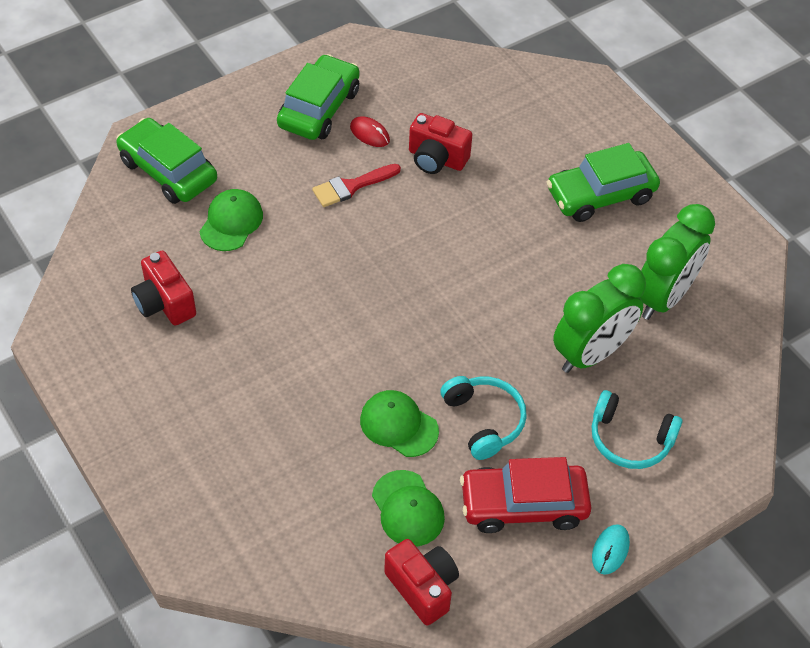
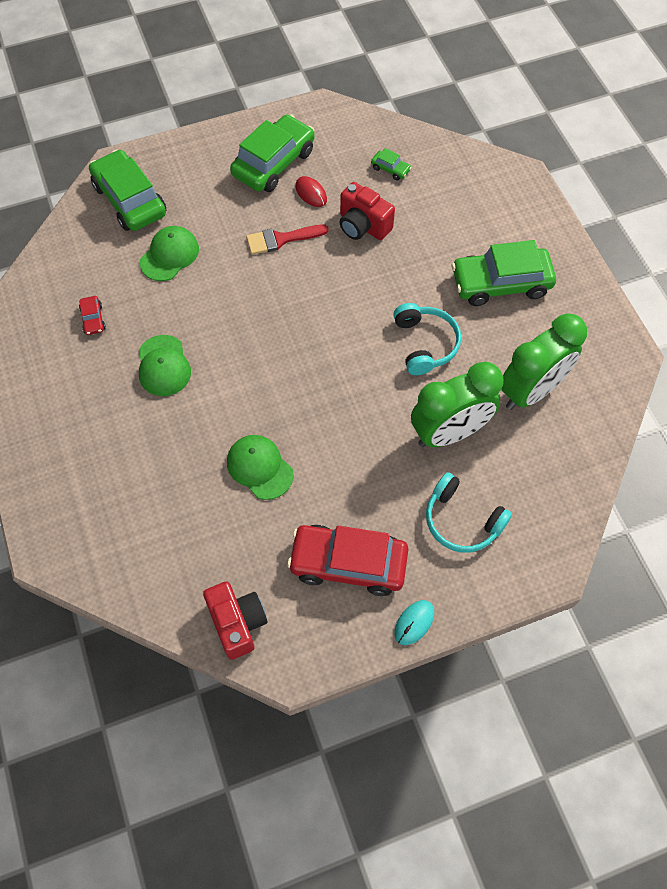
camera: 15 degrees right, 10 degrees up
red camera [131,251,196,325] -> red car [79,296,106,335]
green cap [372,470,445,546] -> green cap moved to [139,335,191,396]
turquoise headphones [440,376,527,460] -> turquoise headphones moved to [393,303,461,375]
none -> green car [371,148,411,180]

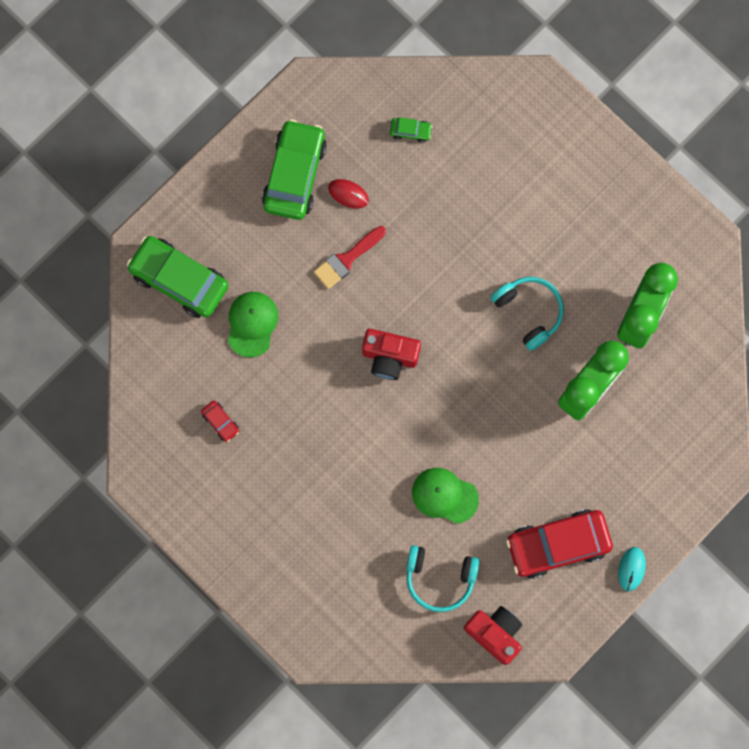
camera: 25 degrees left, 15 degrees up
green cap [139,335,191,396] -> none
red camera [340,182,395,240] -> red camera moved to [362,329,421,380]
turquoise headphones [426,472,512,553] -> turquoise headphones moved to [406,545,479,612]
green car [452,240,556,306] -> none

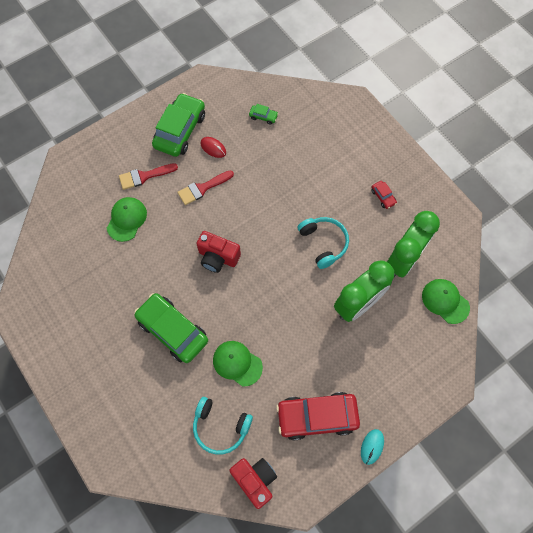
camera: 10 degrees right, 10 degrees down
green car [126,236,229,318] -> green car moved to [134,293,208,363]
red car [201,401,239,442] -> red car moved to [371,181,397,209]
none -> red brush [119,163,178,190]
none -> green cap [422,279,470,324]

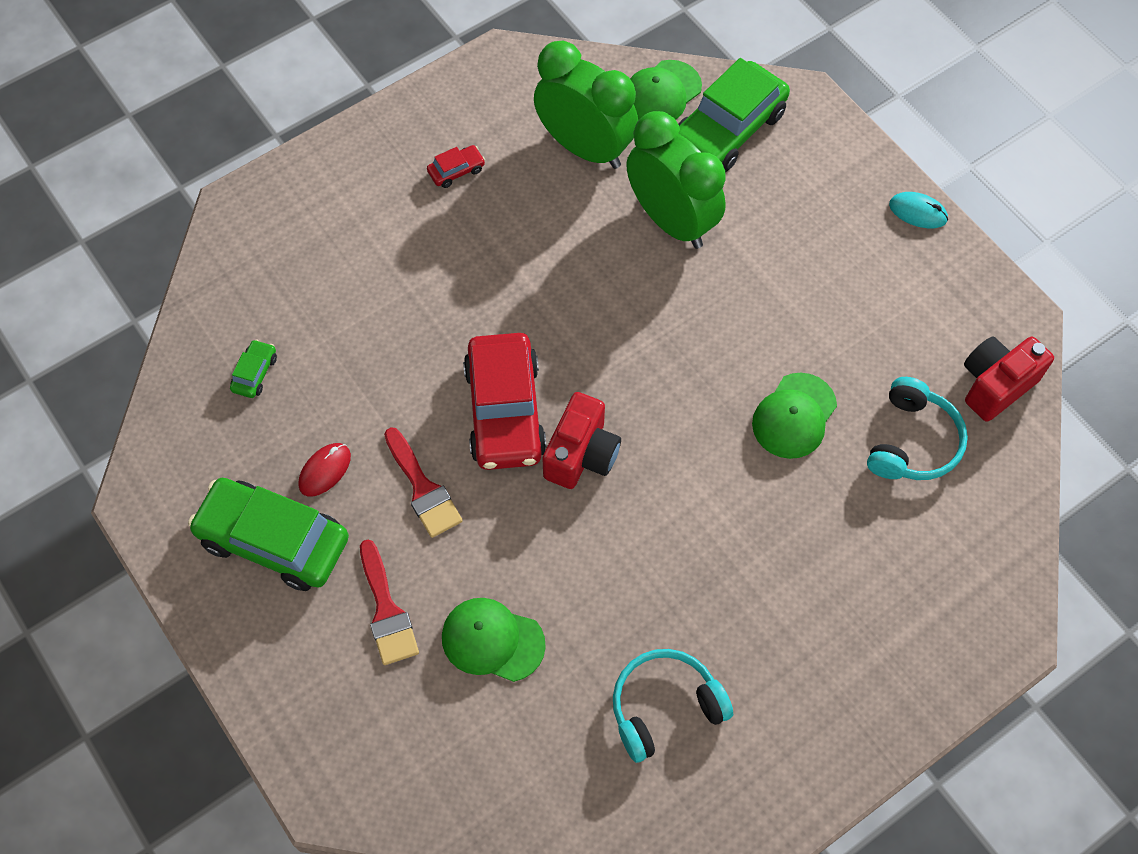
camera: 90 degrees left, 5 degrees down
green car [134,293,208,363] -> green car moved to [678,58,790,173]
red car [276,392,360,440] -> red car moved to [463,333,547,470]
turquoise headphones [298,217,349,269] -> turquoise headphones moved to [613,649,733,763]

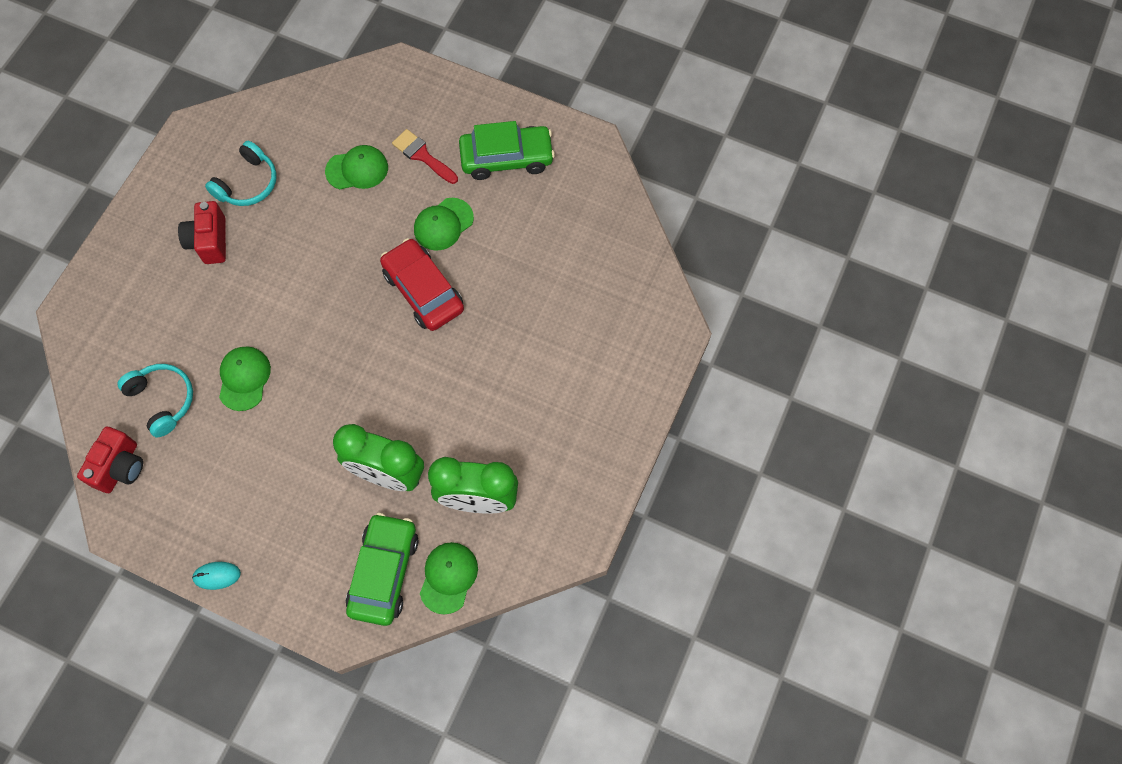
camera: 150 degrees right, 5 degrees up
green car [230,339,277,398] -> none
red mouse [298,443,351,497] -> none
red brush [384,427,463,538] -> green cap [414,198,474,251]
red car [427,145,485,188] -> none
red camera [542,392,621,489] -> red camera moved to [178,201,226,264]
turquoise headphones [867,377,968,480] -> turquoise headphones turned 150 degrees clockwise [118,364,193,437]

